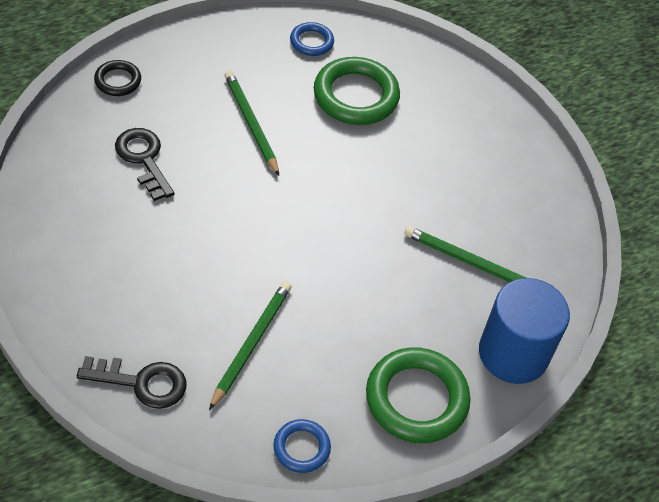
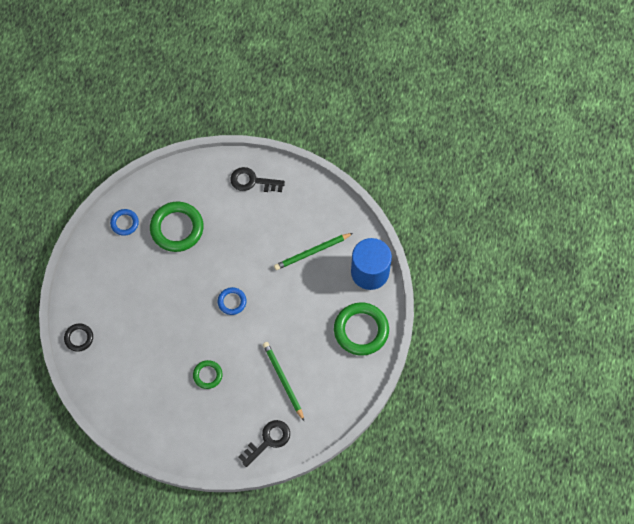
camera: 45 degrees left, 15 degrees up
black key [115,128,174,201] -> black key moved to [230,167,285,192]
green pencil [224,71,279,176] -> none
blue ring [273,419,331,473] -> blue ring moved to [218,287,247,315]
none -> green ring [193,360,223,389]

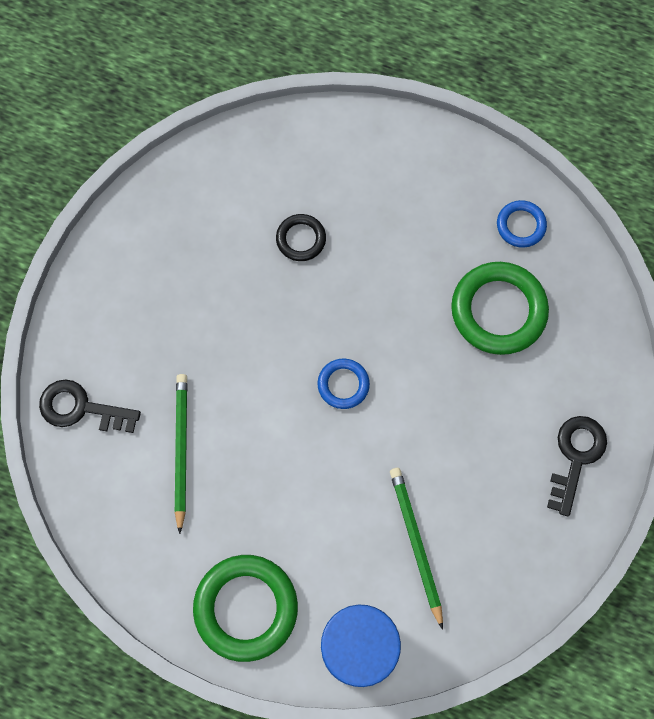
camera: 100 degrees right, 5 degrees up
black ring [64,324,93,352] -> black ring moved to [276,214,326,261]
green ring [193,360,223,389] -> none
black key [239,420,290,467] -> black key turned 135 degrees clockwise [39,379,141,433]
green pencil [263,342,304,421] -> green pencil turned 75 degrees counterclockwise [175,374,188,534]

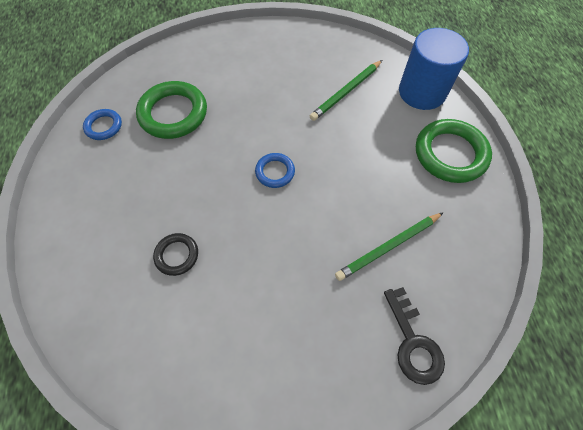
camera: 120 degrees left, 10 degrees down
black key [547,416,607,517] -> none

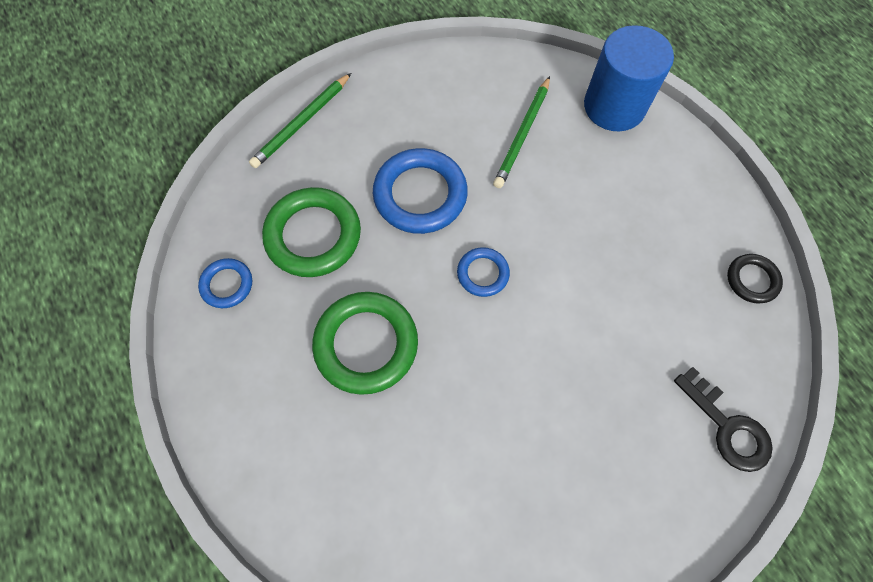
camera: 20 degrees left, 5 degrees up
black ring [153,233,198,276] -> black ring moved to [727,254,783,304]
green pencil [335,212,444,281] -> green pencil moved to [249,73,351,168]
green ring [416,119,492,183] -> green ring moved to [312,292,418,395]
none -> blue ring [373,148,468,234]

